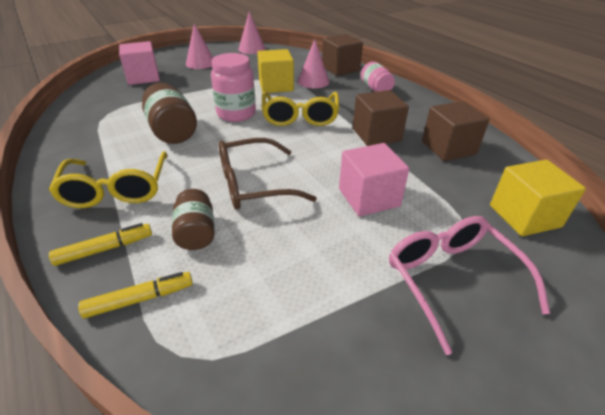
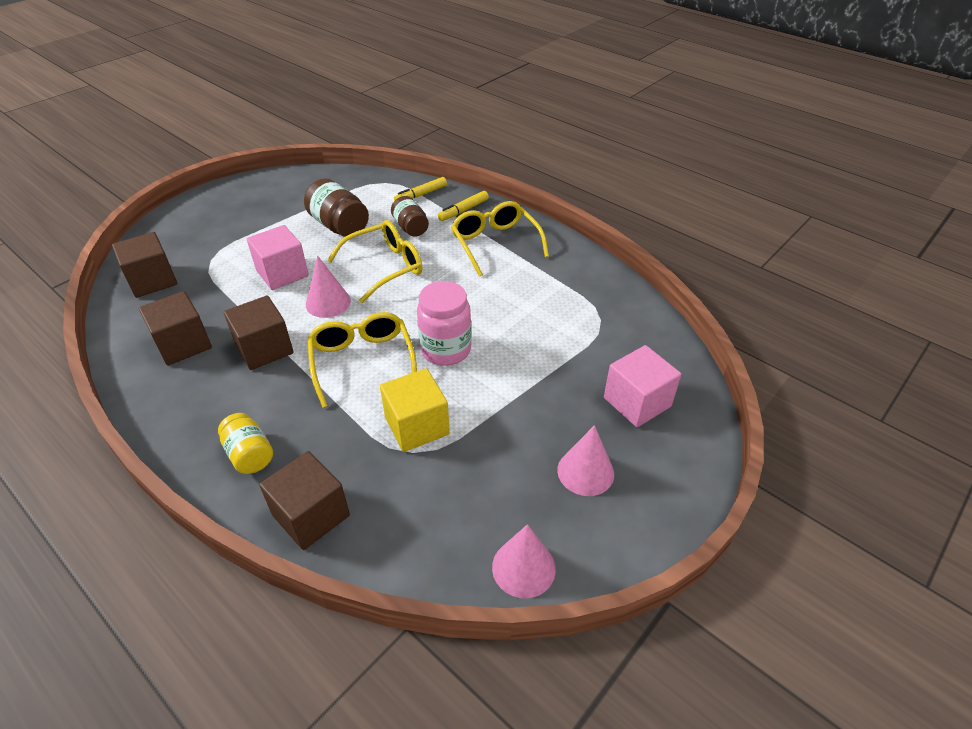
camera: 165 degrees right, 5 degrees up
brown jar [142,83,197,144] -> brown jar moved to [304,178,369,237]
brown glasses [219,138,317,210] -> yellow glasses [327,220,423,303]
pink cone [298,39,330,88] -> pink cone moved to [306,256,351,318]
pink jar [361,62,395,92] -> yellow jar [218,413,273,474]
pink glasses [389,216,550,355] -> none
yellow cube [490,160,586,236] -> brown cube [112,232,177,298]

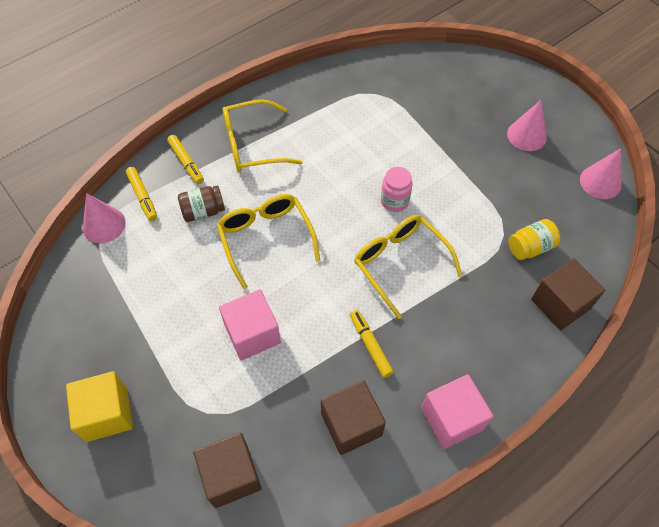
camera: 80 degrees left, 15 degrees up
yellow jar [218,413,273,474] -> yellow jar moved to [508,219,560,260]
brown cube [224,295,294,370] -> yellow marker [350,310,394,378]
brown jar [304,178,369,237] -> none
pink cone [306,256,351,318] -> pink cone moved to [83,193,126,243]
yellow glasses [308,312,417,408] -> yellow glasses turned 60 degrees clockwise [354,215,462,319]
yellow cube [380,368,450,452] -> yellow cube moved to [66,371,133,442]
pink jar [417,281,471,366] -> pink jar [381,167,412,212], size x0.66
pink cube [604,345,681,427] -> pink cube moved to [421,374,493,449]

